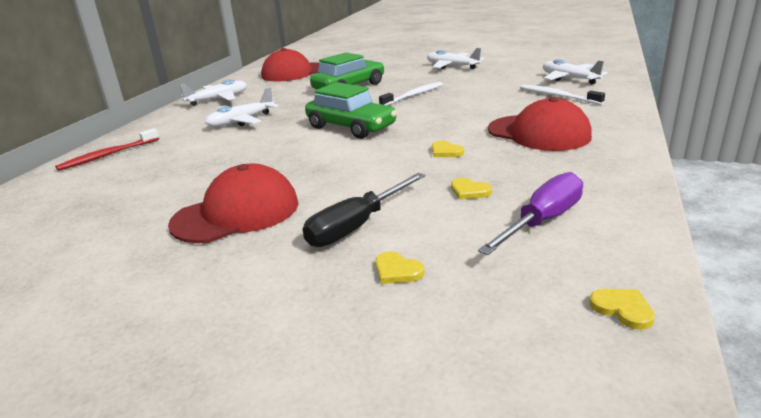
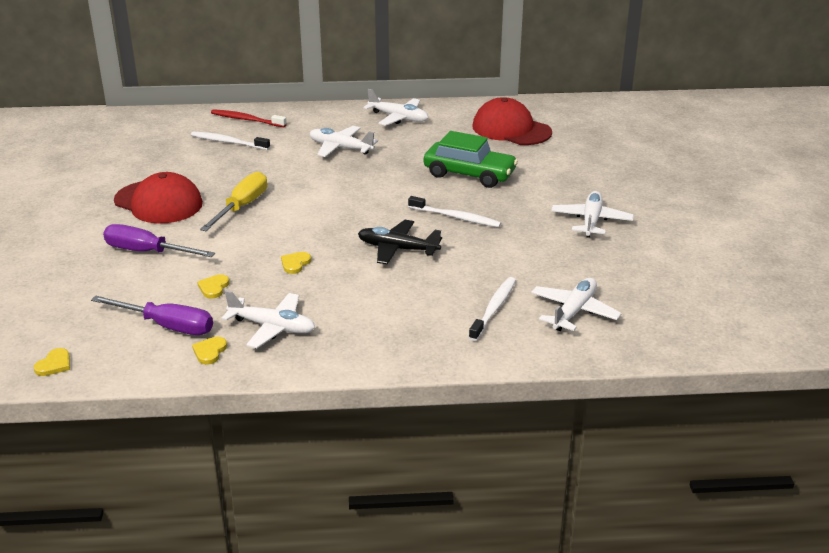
camera: 65 degrees right, 5 degrees up
black screwdriver [303,173,425,247] -> purple screwdriver [103,224,215,257]
green car [305,82,397,139] -> none
yellow heart [375,251,424,284] -> yellow heart moved to [192,337,227,365]
red cap [488,97,592,151] -> none
none -> white toothbrush [191,132,270,150]
none -> yellow screwdriver [200,172,267,231]
none -> white plane [222,290,315,348]
none -> black plane [358,220,442,264]

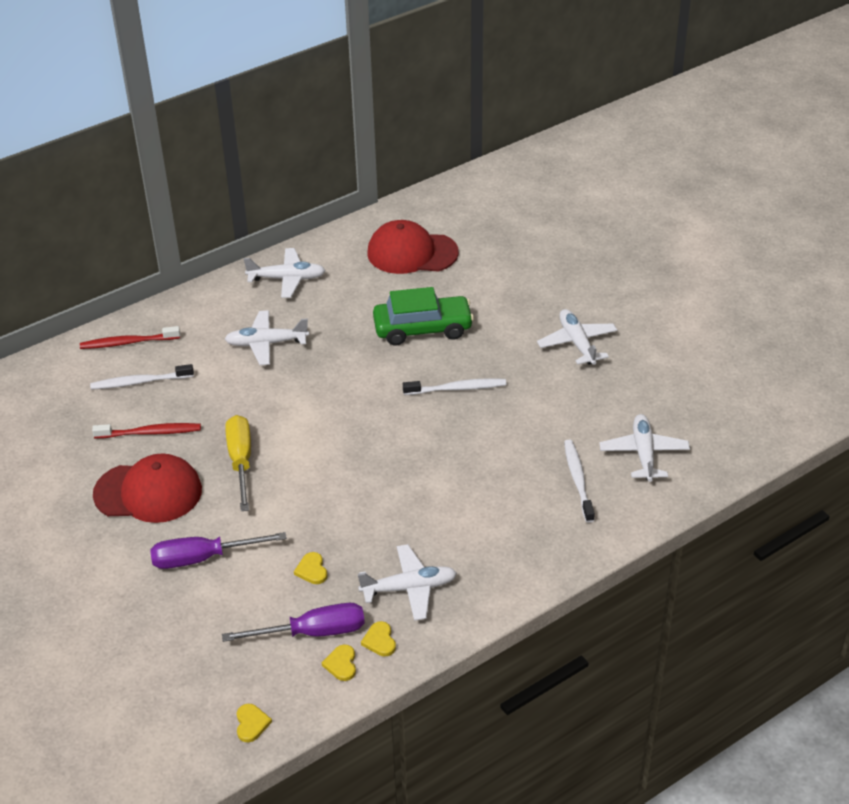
camera: 30 degrees left, 10 degrees up
yellow heart [281,252,311,274] -> yellow heart moved to [322,644,356,681]
black plane [358,220,442,264] -> none
none -> red toothbrush [92,423,201,438]

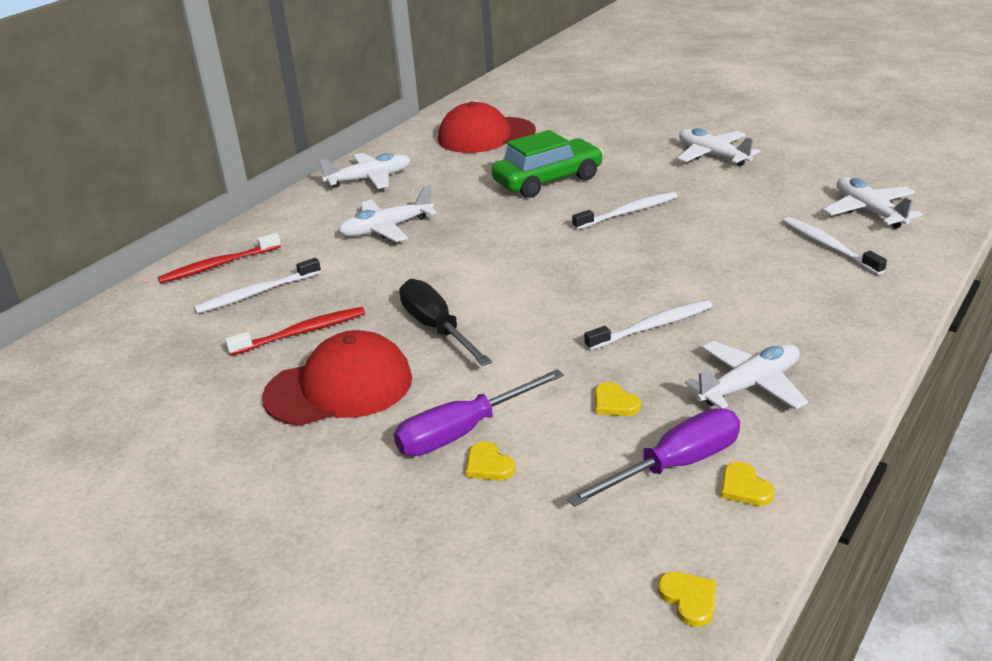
camera: 20 degrees left, 10 degrees down
yellow screwdriver [226,415,251,511] -> black screwdriver [399,279,492,366]
yellow heart [361,621,396,656] -> yellow heart moved to [466,441,515,480]
none -> white toothbrush [584,300,712,350]

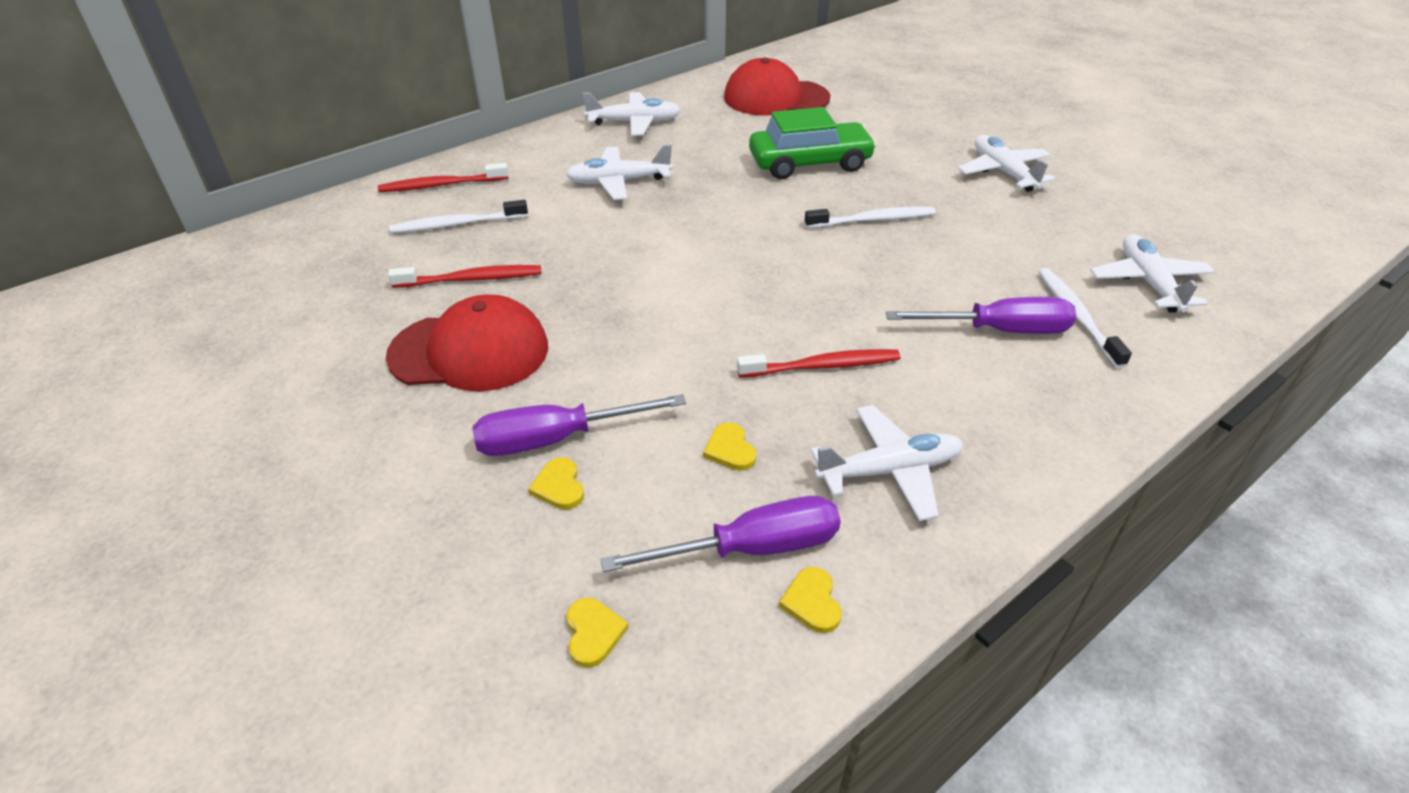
camera: 15 degrees right, 10 degrees up
black screwdriver [399,279,492,366] -> none
white toothbrush [584,300,712,350] -> red toothbrush [737,349,900,377]
yellow heart [658,572,716,627] -> yellow heart moved to [566,598,629,667]
none -> purple screwdriver [886,297,1076,334]

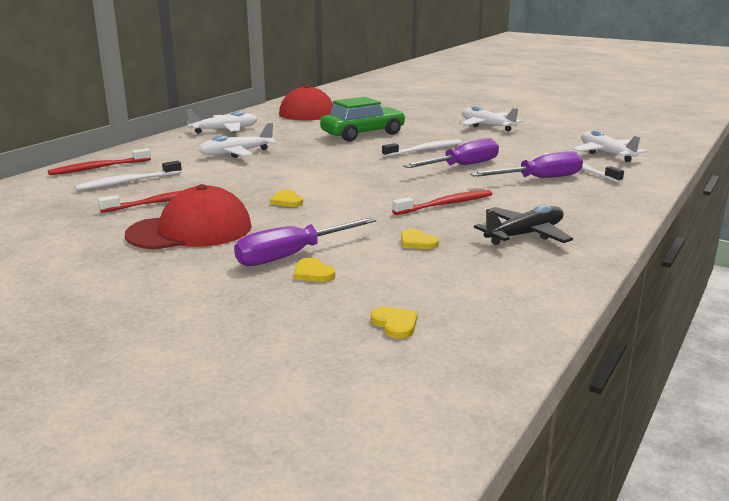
camera: 20 degrees left, 20 degrees down
purple screwdriver [600,496,841,572] -> purple screwdriver moved to [403,138,499,168]
yellow heart [779,567,842,633] -> yellow heart moved to [270,190,303,207]
white plane [811,405,963,521] -> black plane [474,205,573,245]

